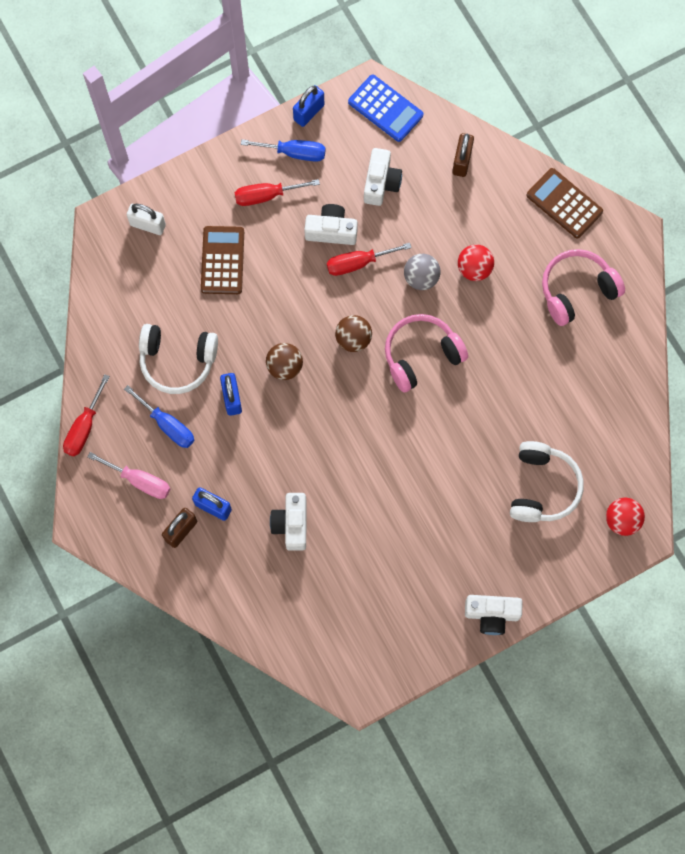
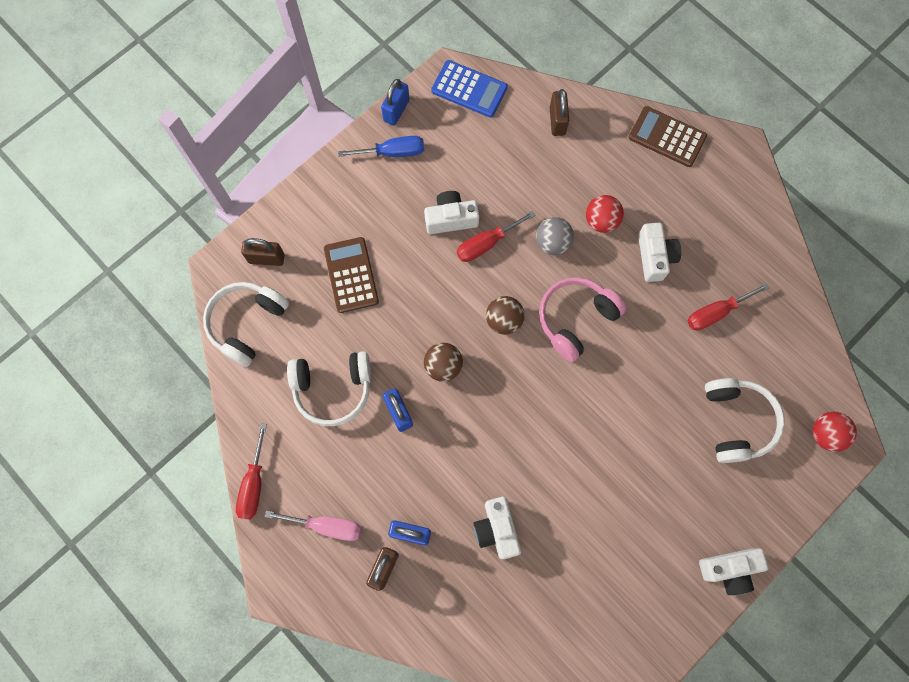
camera: 15 degrees left, 0 degrees up
blue screwdriver [124,385,194,448] -> none
white padlock [127,204,166,235] -> brown padlock [241,238,284,266]
red screwdriver [235,179,320,206] -> red screwdriver moved to [688,283,770,331]
white camera [364,148,402,206] -> white camera moved to [638,223,681,282]
pink headphones [542,249,625,326] -> none
none -> white headphones [203,282,289,367]

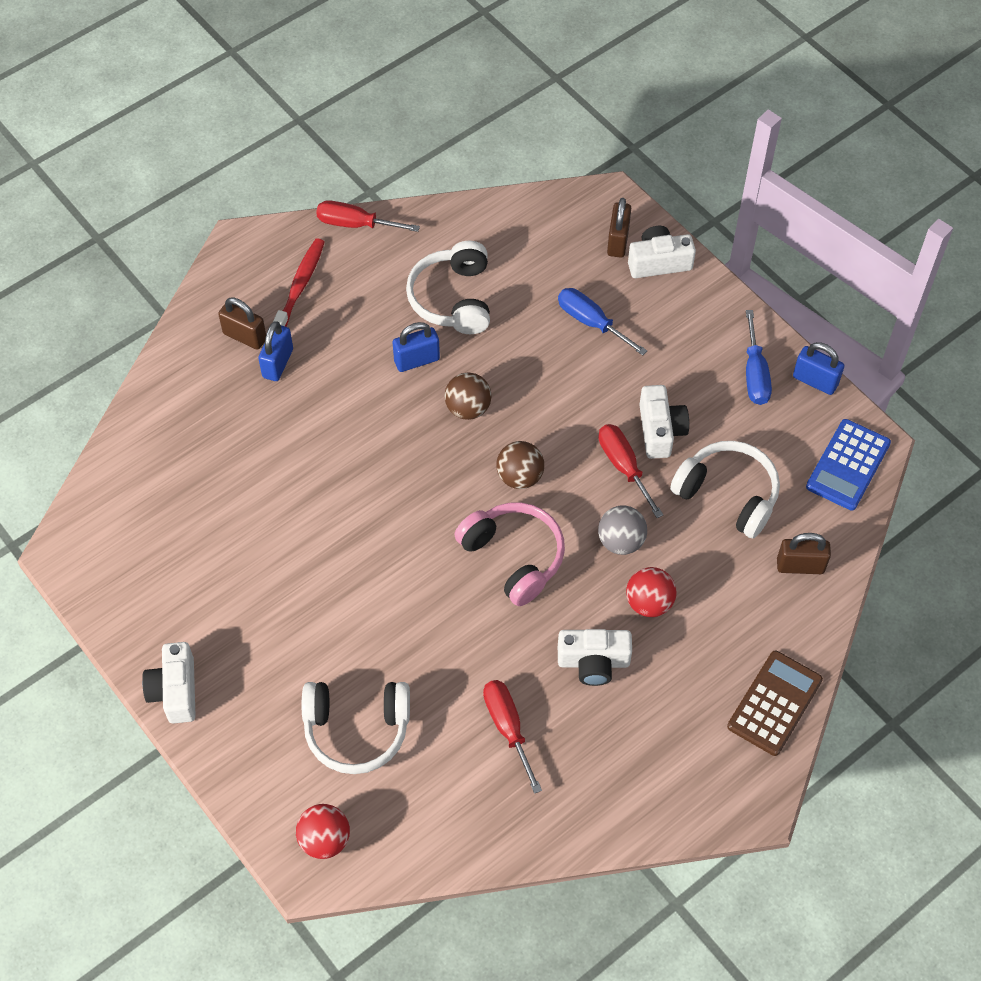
camera: 95 degrees right, 15 degrees down
white headphones [203,282,289,367] -> white headphones moved to [670,441,780,538]
pink screwdriver [265,510,361,541] -> red toothbrush [272,238,325,327]
brown calculator [324,237,379,313] -> blue screwdriver [558,288,647,356]
white camera [474,497,521,559] -> white camera moved to [628,226,696,278]

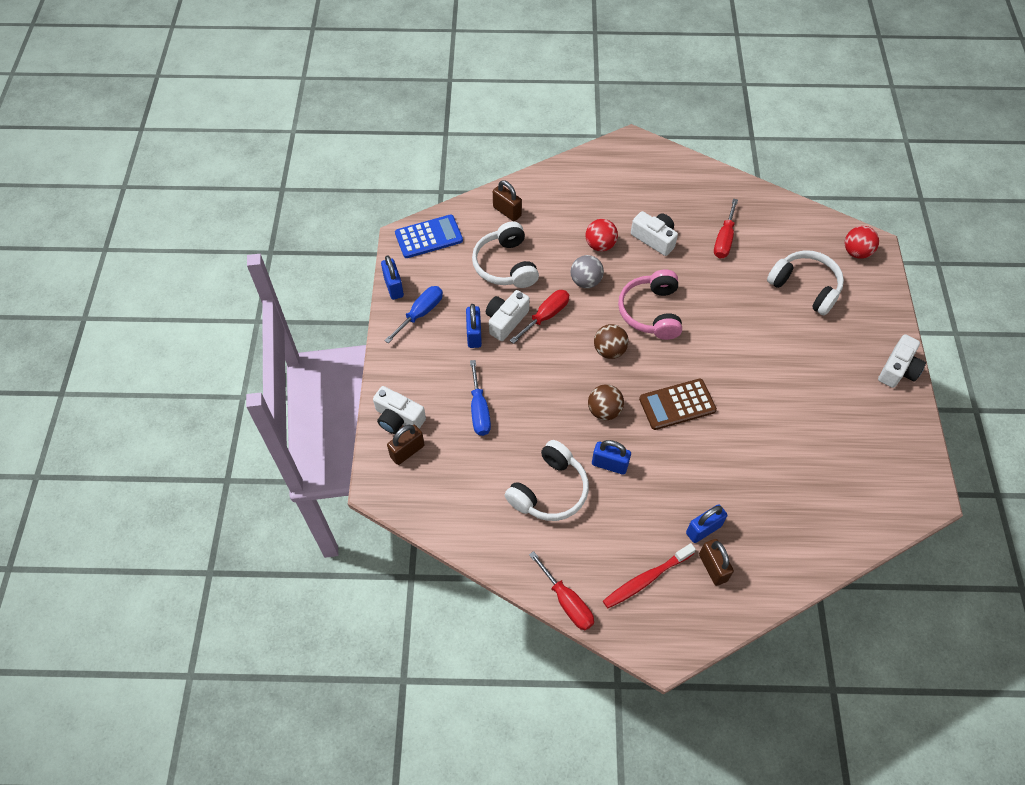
camera: 140 degrees left, 0 degrees up
red screwdriver [599,424,663,518] -> red screwdriver turned 150 degrees counterclockwise [510,290,569,344]
brown calculator [727,651,823,756] -> brown calculator moved to [639,379,717,430]
none -> blue padlock [466,304,482,348]

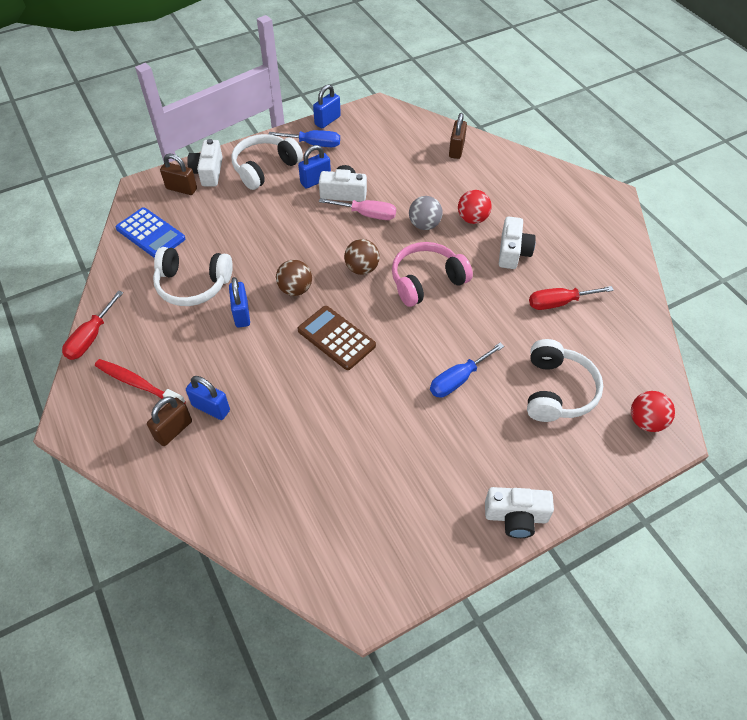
camera: 60 degrees right, 5 degrees down
blue calculator [395,214,463,258] -> blue calculator moved to [116,207,185,258]
blue screwdriver [470,360,491,436] -> blue screwdriver moved to [430,343,504,398]
white headphones [472,221,539,288] -> white headphones moved to [232,134,303,190]
red screwdriver [510,290,569,344] -> pink screwdriver [319,198,396,220]

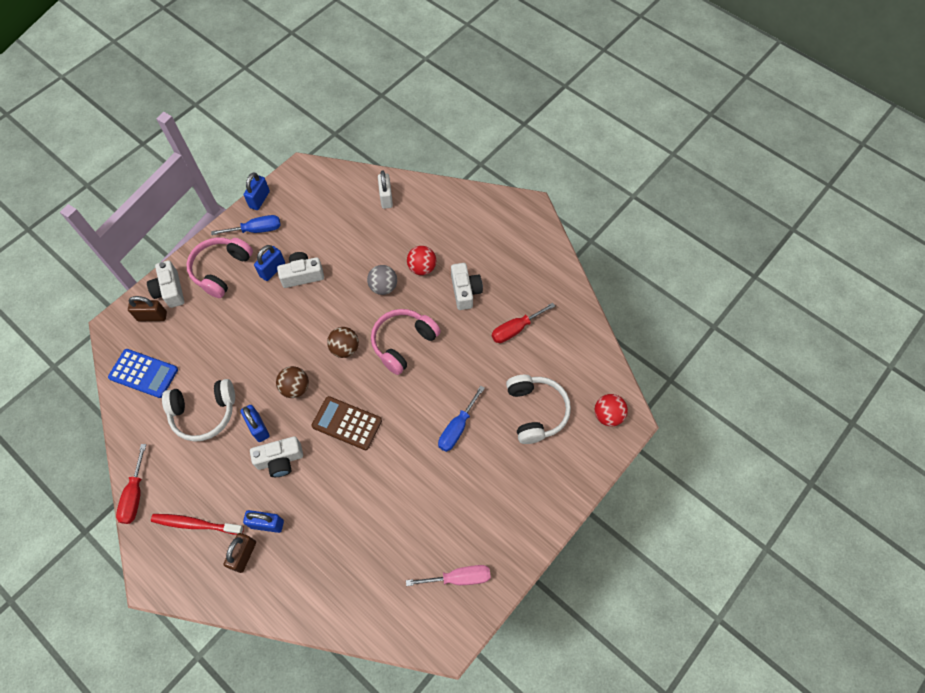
camera: 20 degrees left, 10 degrees up
white headphones [232,134,303,190] -> pink headphones [186,237,253,298]
pink screwdriver [319,198,396,220] -> pink screwdriver moved to [406,565,491,586]
brown padlock [449,113,467,159] -> white padlock [378,171,393,209]
white camera [485,487,554,538] -> white camera moved to [250,436,303,477]

